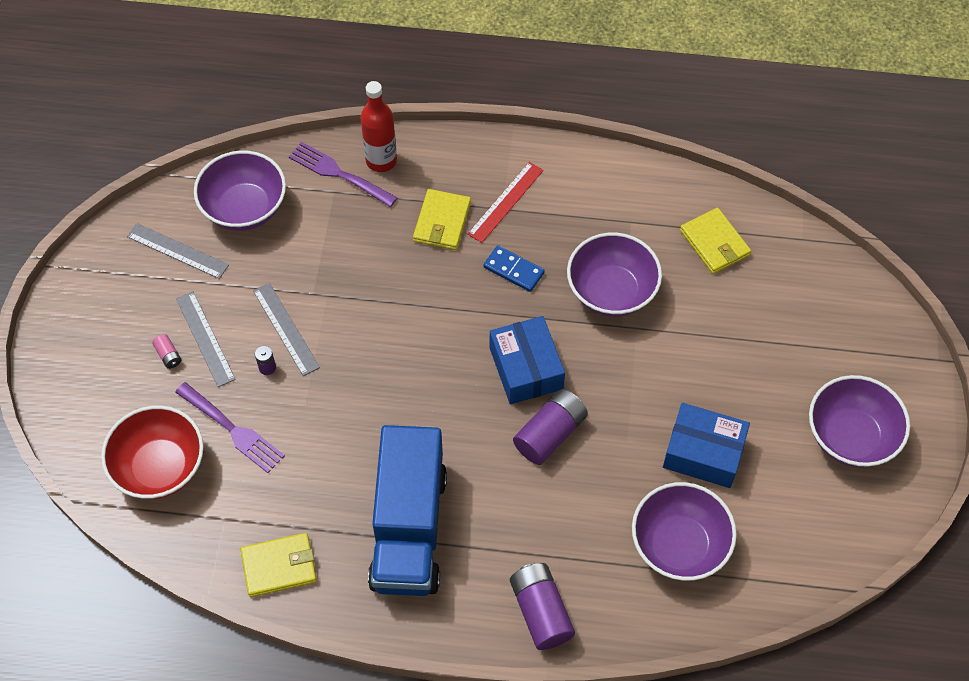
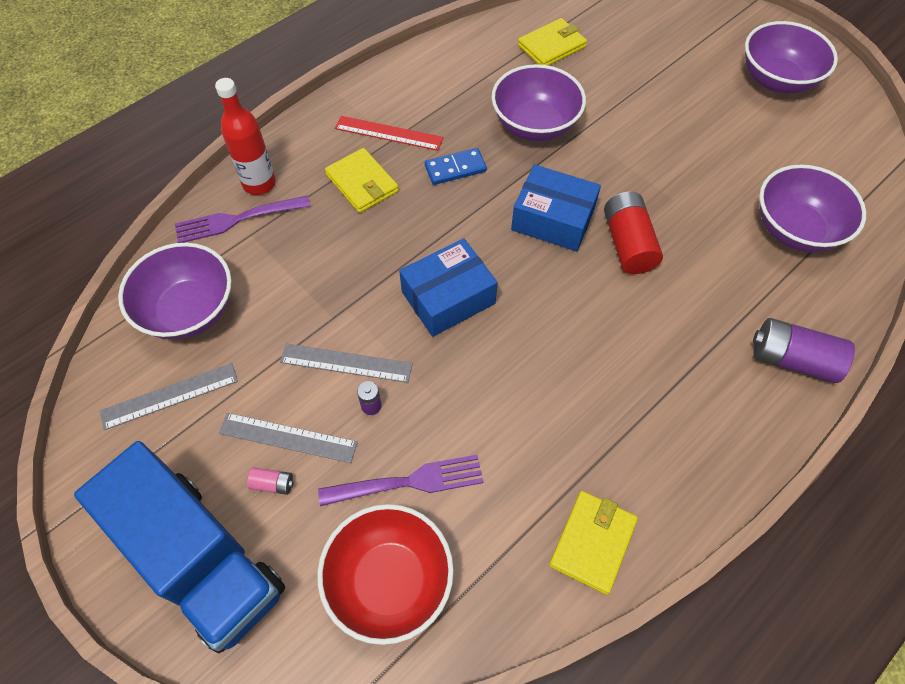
camera: 50 degrees left, 0 degrees up
blue truck [368,425,447,596] -> blue truck moved to [74,441,285,653]
red ruler [468,162,544,243] -> red ruler turned 60 degrees counterclockwise [335,116,443,151]
purple battery [513,389,588,465] -> red battery [604,192,663,274]
blue box [663,403,750,488] -> blue box moved to [399,238,498,337]
yellow wallet [680,208,751,274] -> yellow wallet turned 45 degrees counterclockwise [518,18,587,66]

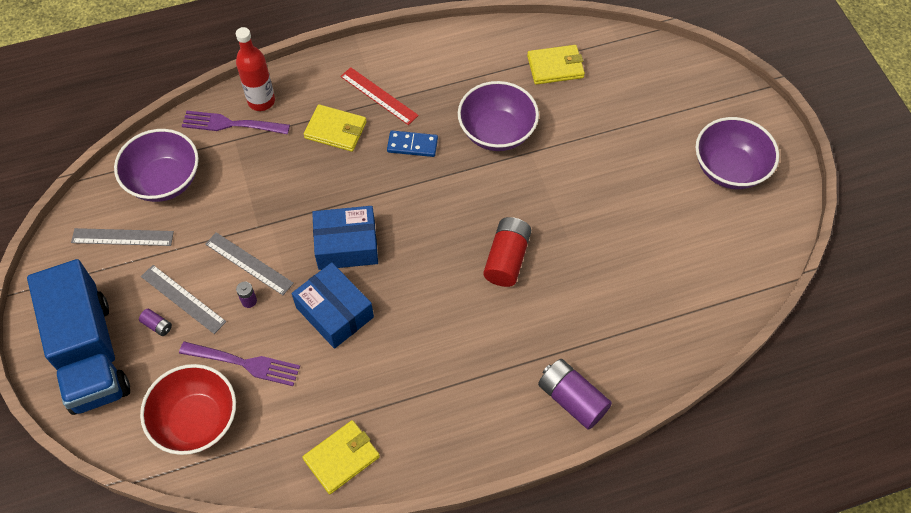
camera: 25 degrees right, 0 degrees up
pink battery [247,467,294,495] -> purple battery [139,309,172,336]
yellow wallet [325,148,399,213] -> yellow wallet turned 60 degrees counterclockwise [304,104,367,152]
blue box [511,164,601,251] -> blue box moved to [292,262,374,349]
purple bowl [759,165,866,252] -> none

